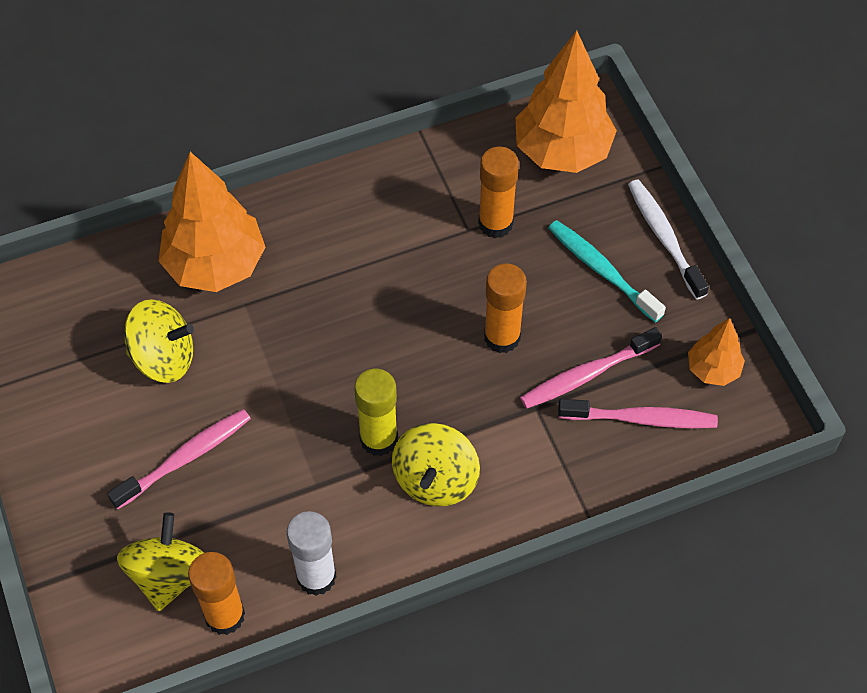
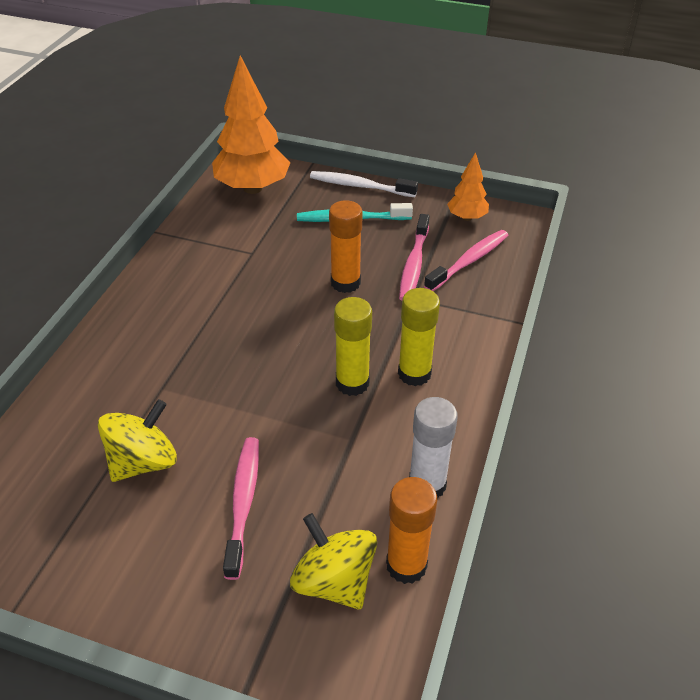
camera: 50 degrees left, 15 degrees down
orange tree [159,152,265,292] -> none
yellow spinning top [392,423,480,506] -> yellow glue stick [398,288,440,386]
orange glue stick [478,147,519,238] -> none

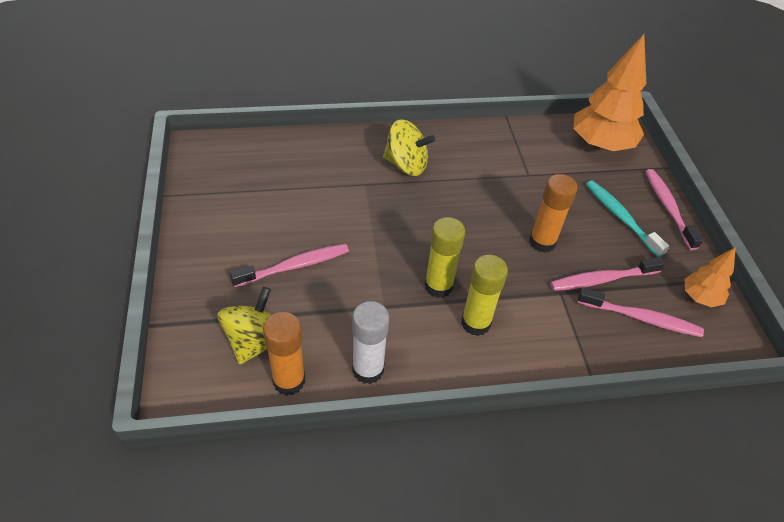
camera: 60 degrees right, 5 degrees up
yellow spinning top [98,399,177,482] -> yellow spinning top moved to [383,119,435,176]
white toothbrush [310,171,418,197] -> pink toothbrush [645,169,703,250]

